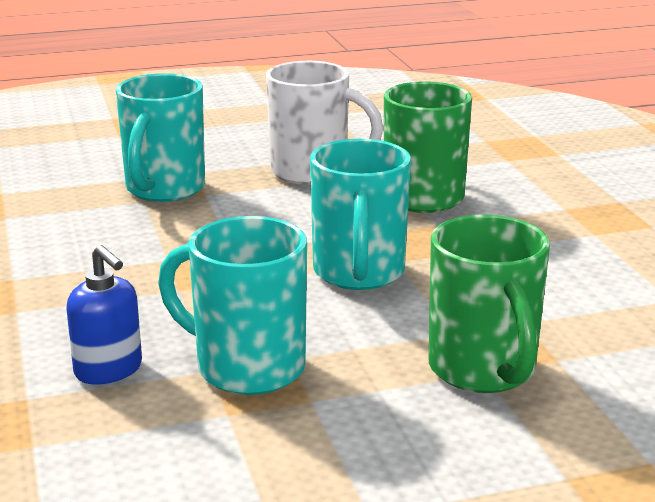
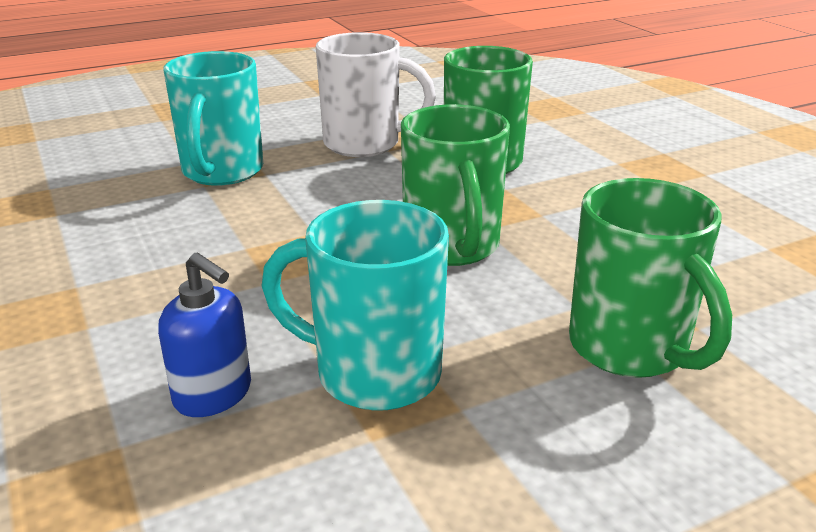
camera: 10 degrees left, 5 degrees up
turquoise mug [310,139,411,290] -> green mug [401,104,510,266]

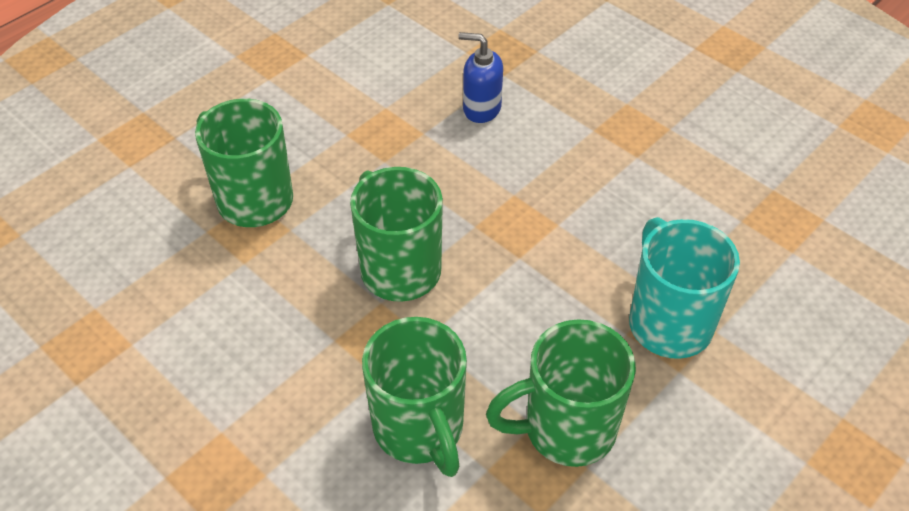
camera: 160 degrees right, 20 degrees up
turquoise mug [262,200,449,411] -> none
white mug [316,32,436,157] -> green mug [486,319,636,467]

